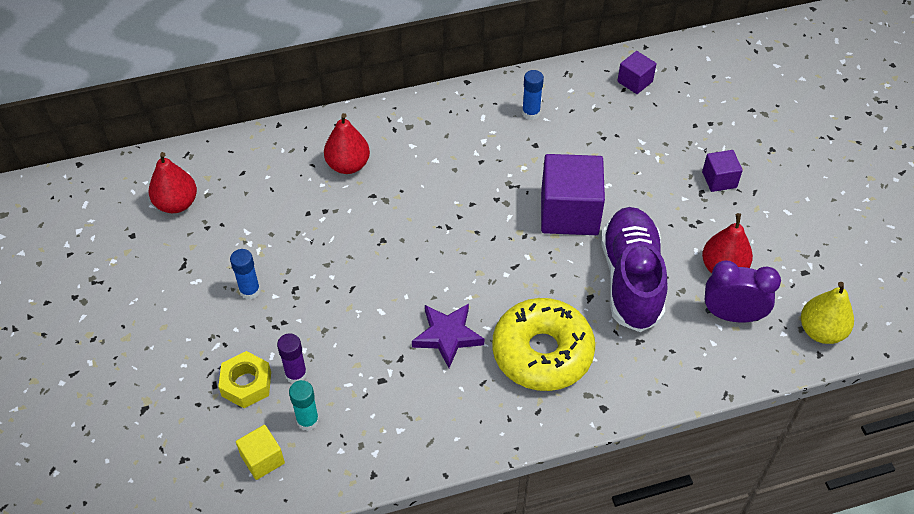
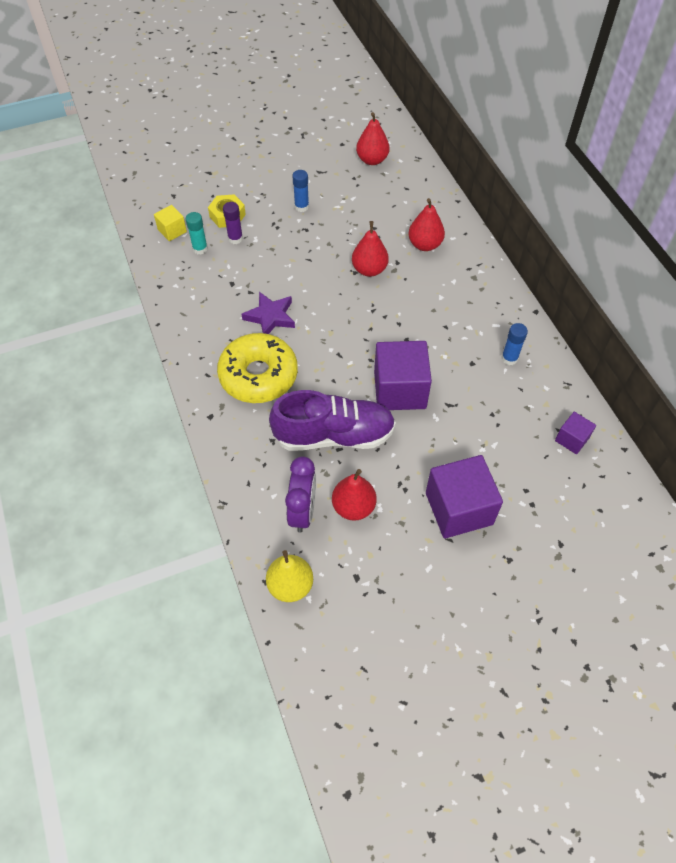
camera: 85 degrees right, 5 degrees up
purple cube [702,150,743,192] -> purple cube [426,455,503,538], size x1.99
none -> red pear [352,221,389,277]

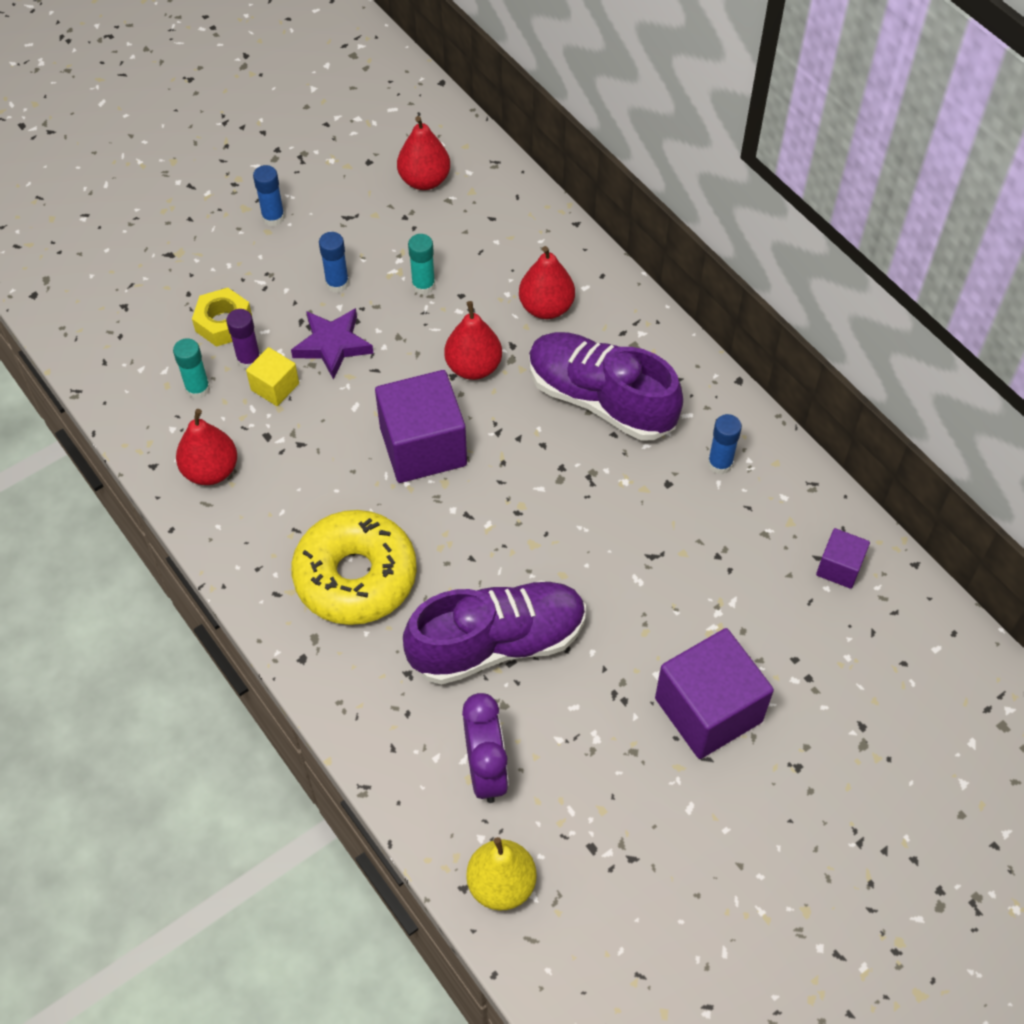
camera: 15 degrees left, 0 degrees up
yellow cube [154,205,187,241] -> yellow cube moved to [246,347,299,406]
purple star [242,292,295,334] -> purple star moved to [291,308,373,380]
red pear [332,469,377,521] -> red pear moved to [176,409,237,485]
purple cube [374,341,432,410] -> purple cube moved to [375,370,467,483]
none -> blue glue stick [253,165,285,226]
none -> turquoise glue stick [408,234,435,295]
none -> purple shoe [529,332,683,441]

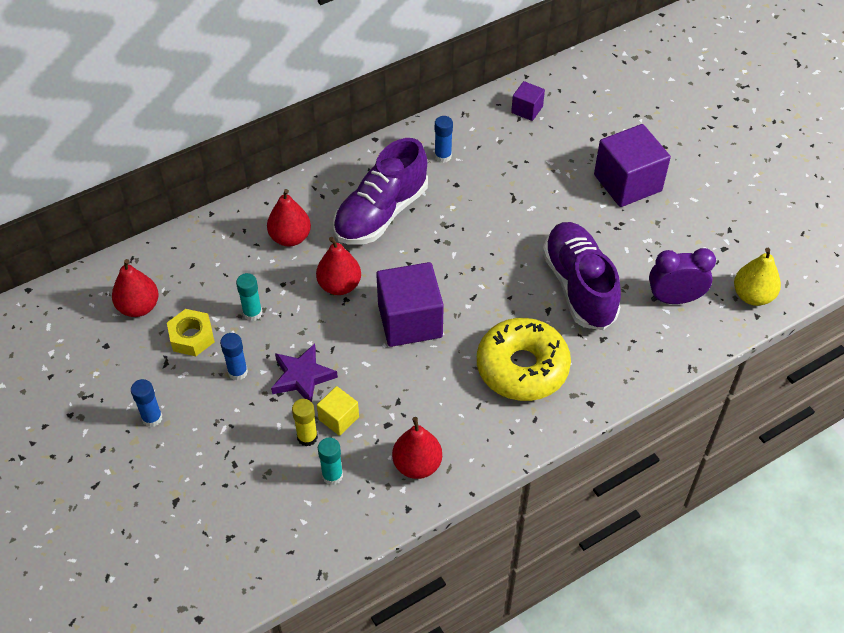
camera: 85 degrees left, 5 degrees down
yellow nut [192,288,252,347] -> yellow nut moved to [167,309,215,356]
purple glue stick [226,309,260,369] -> yellow glue stick [292,399,318,446]

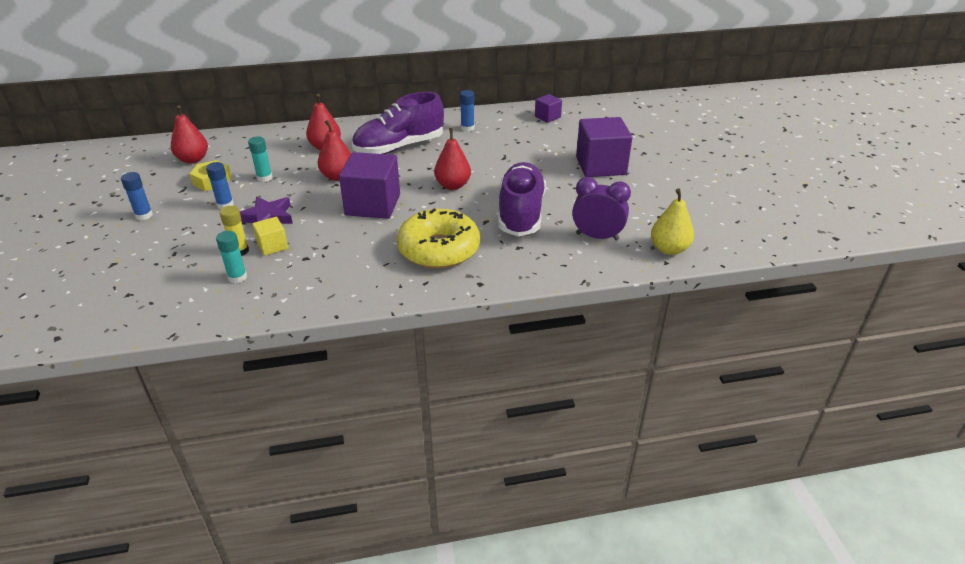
camera: 20 degrees right, 15 degrees down
red pear [392,417,442,479] -> red pear moved to [434,128,471,190]

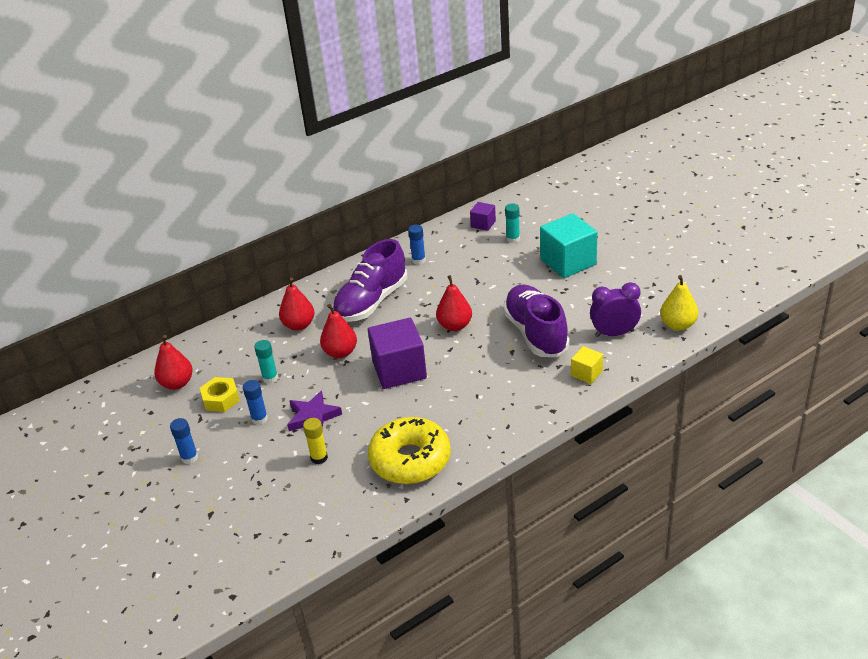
camera: 20 degrees left, 0 degrees up
turquoise glue stick [216,231,247,283] -> turquoise glue stick moved to [505,203,520,243]
yellow cube [252,217,288,256] -> yellow cube moved to [571,346,603,384]
yellow donut [397,208,480,269] -> yellow donut moved to [368,417,451,484]
purple cube [576,117,632,177] -> turquoise cube [540,213,597,278]

